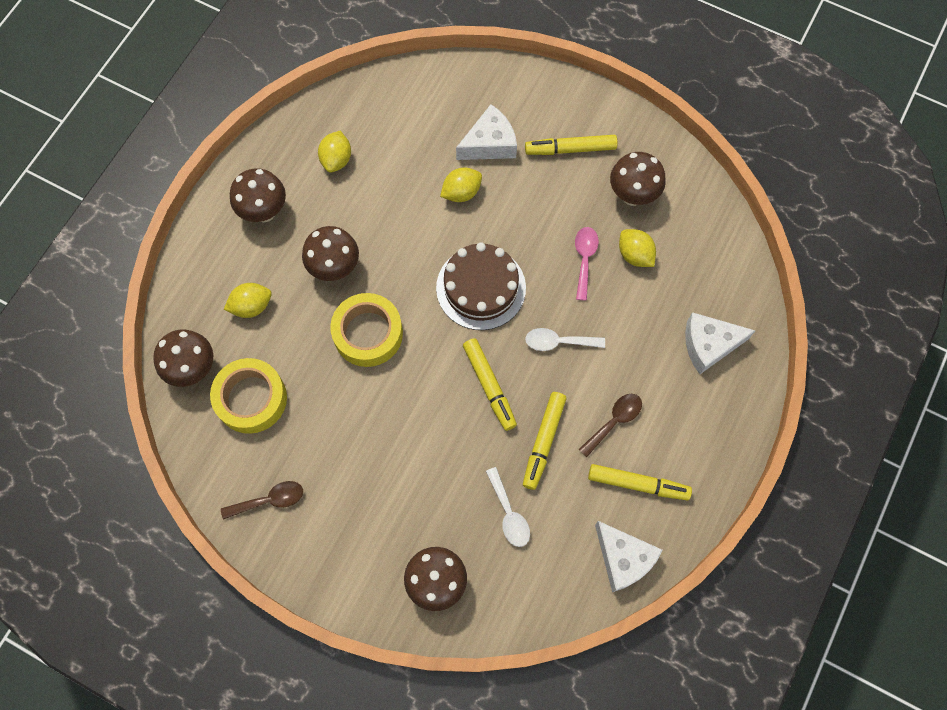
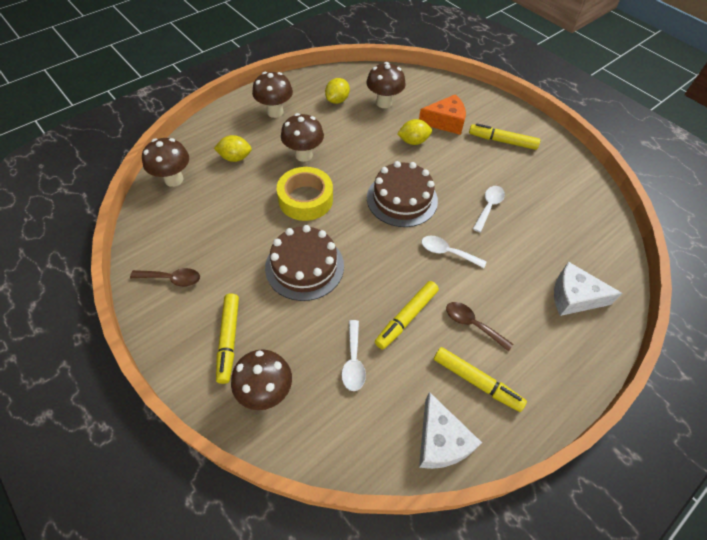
camera: 20 degrees right, 15 degrees down
yellow tape [210,358,287,434] -> none
white cheese [456,104,517,160] -> orange cheese [419,94,466,135]
yellow marker [463,338,517,431] -> yellow marker moved to [216,293,239,384]
pink spoon [575,227,599,301] -> white spoon [473,186,505,232]
brown spoon [578,394,642,457] -> brown spoon turned 120 degrees counterclockwise [446,302,513,351]
brown mushroom [610,152,666,206] -> brown mushroom moved to [366,62,406,108]
yellow lemon [619,229,656,267] -> none
none -> brown cake [265,225,344,301]

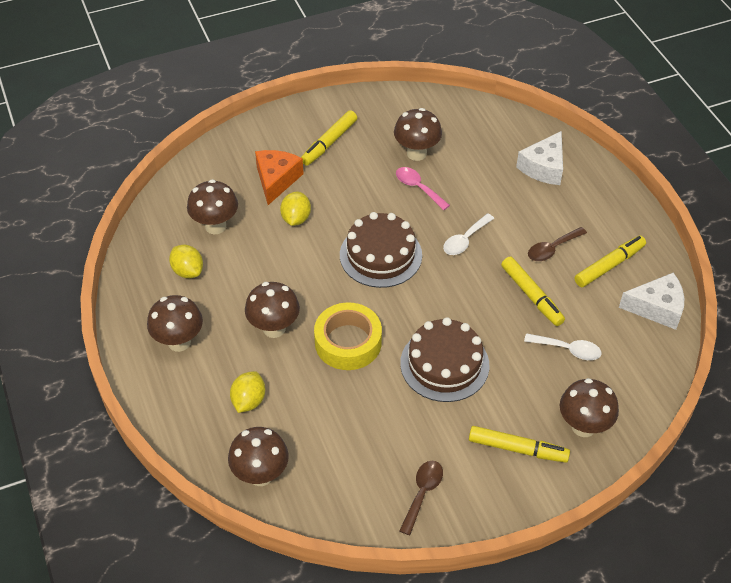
camera: 70 degrees left, 5 degrees down
white spoon [473,186,505,232] -> pink spoon [396,167,450,210]
none -> brown mushroom [394,108,442,161]

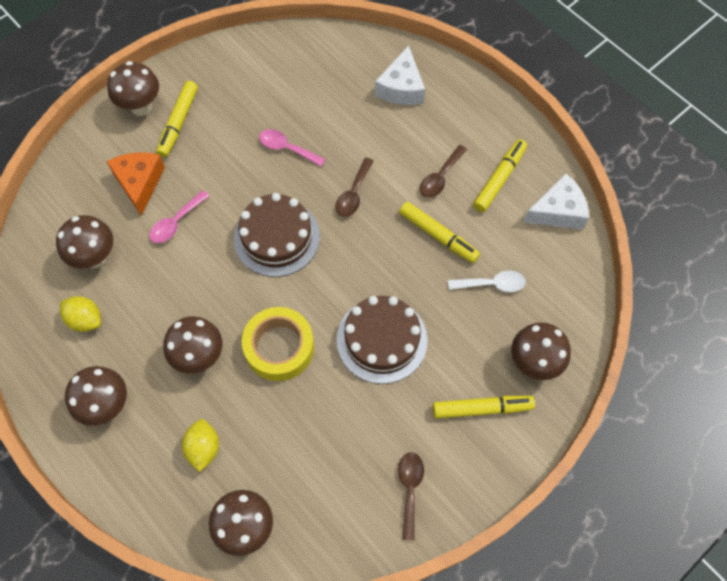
camera: 20 degrees left, 15 degrees up
yellow lemon [280,192,311,226] -> pink spoon [149,190,209,243]
brown mushroom [394,108,442,161] -> brown mushroom moved to [107,61,159,116]
white spoon [443,213,494,255] -> brown spoon [336,157,374,217]

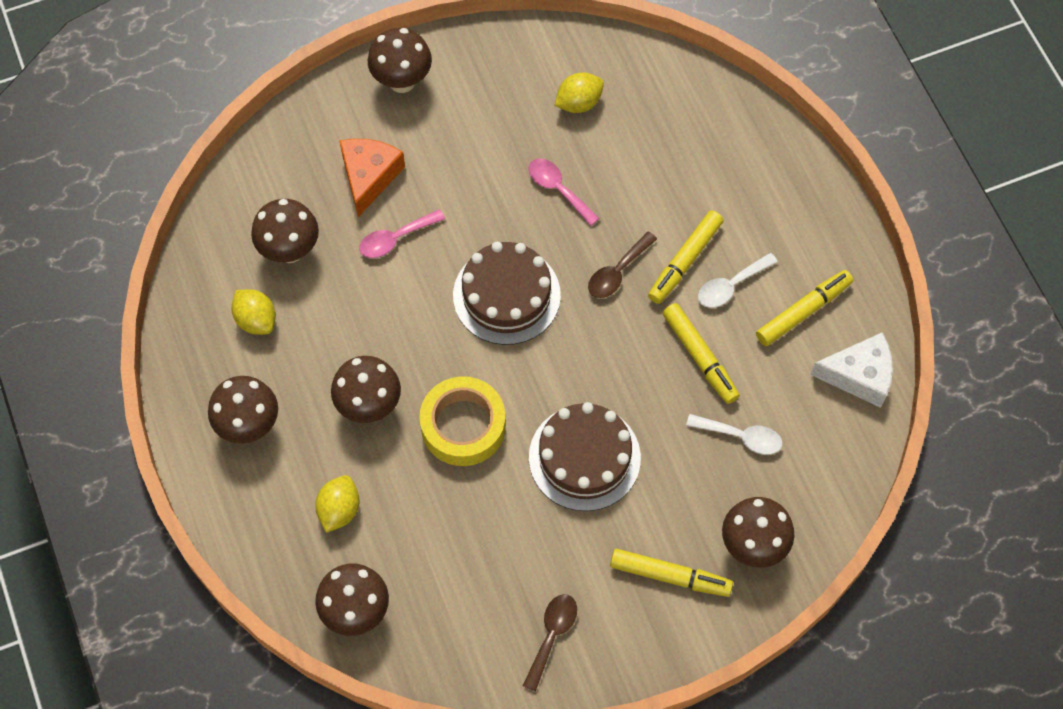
camera: 20 degrees right, 0 degrees up
yellow marker [156,81,198,157] -> yellow marker moved to [648,211,723,304]
white cheese [375,45,425,105] -> none
brown spoon [420,145,467,198] -> white spoon [698,253,778,308]
none -> yellow lemon [554,73,604,113]

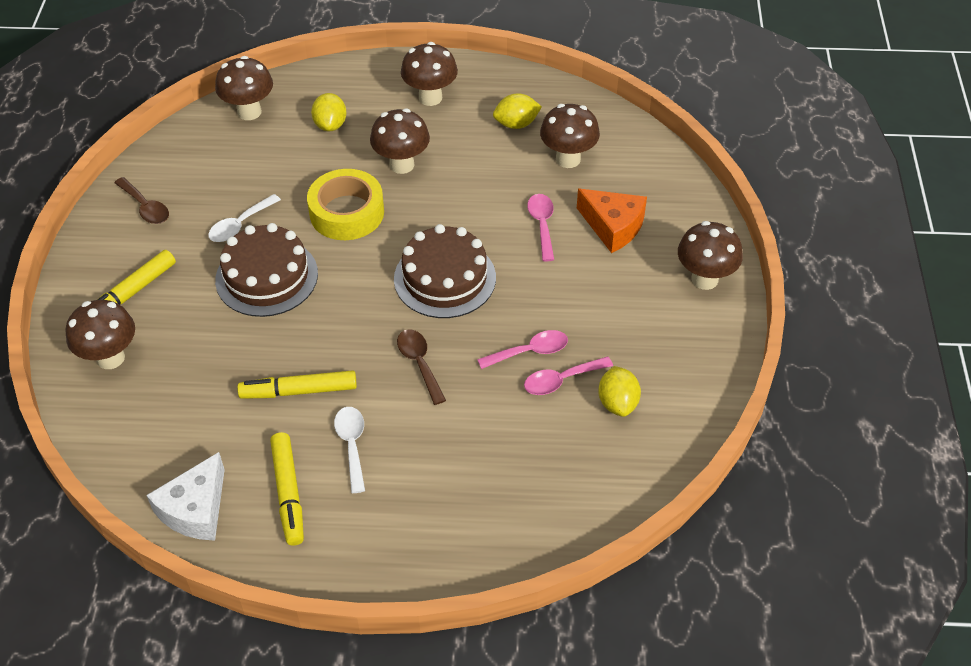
camera: 115 degrees right, 15 degrees down
yellow lemon [315,475,359,533] -> yellow lemon turned 45 degrees clockwise [311,93,347,132]
yellow marker [648,211,723,304] -> none
white spoon [686,414,782,455] -> white spoon moved to [208,194,281,242]
none -> pink spoon [524,356,613,395]

